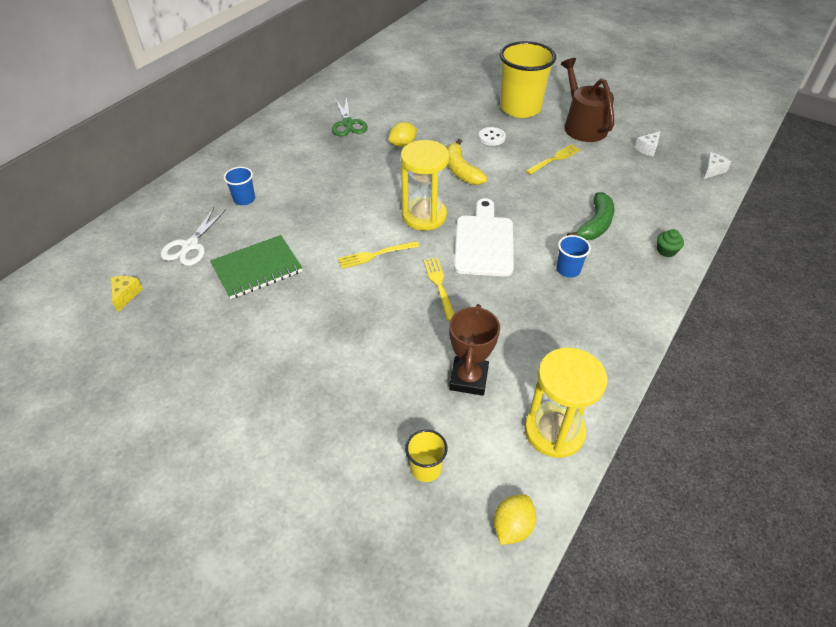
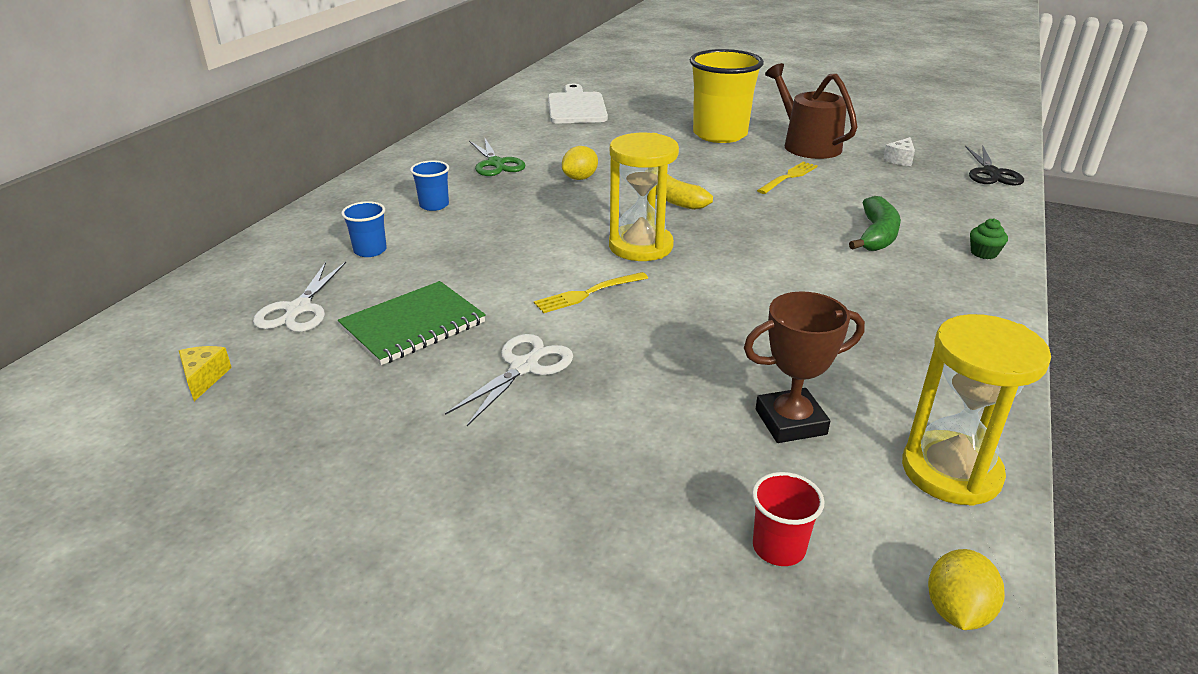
camera: 10 degrees left, 15 degrees down
yellow cup [405,429,448,482] -> red cup [752,472,824,566]
yellow fork [423,258,454,321] -> none
brown trophy [449,304,500,396] -> brown trophy turned 75 degrees clockwise [744,291,865,443]
white cutting board [454,198,514,277] -> white cutting board moved to [548,84,608,123]
white button [478,127,506,146] -> none
blue cup [556,235,591,278] -> blue cup moved to [410,160,449,211]
white cheese [704,152,731,179] -> black scissors [965,146,1024,186]
none -> white scissors [445,334,573,426]

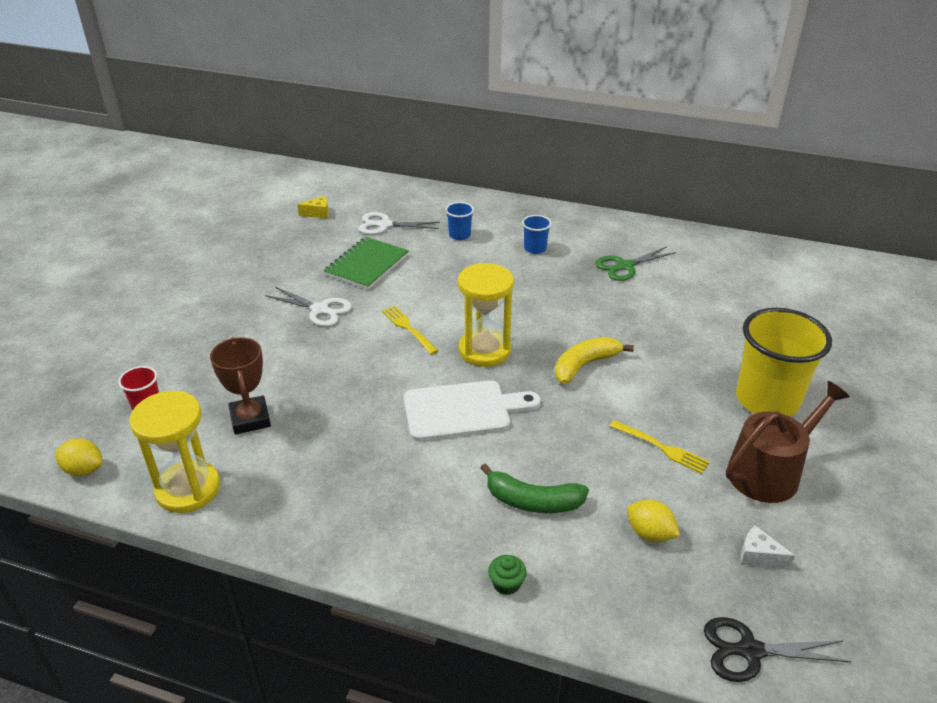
camera: 85 degrees right, 5 degrees up
green notebook [338,281,486,365] -> green notebook turned 75 degrees clockwise [323,237,409,290]
white cutting board [548,84,608,123] -> white cutting board moved to [404,380,541,441]
yellow lemon [562,146,598,180] -> yellow lemon moved to [627,500,680,542]

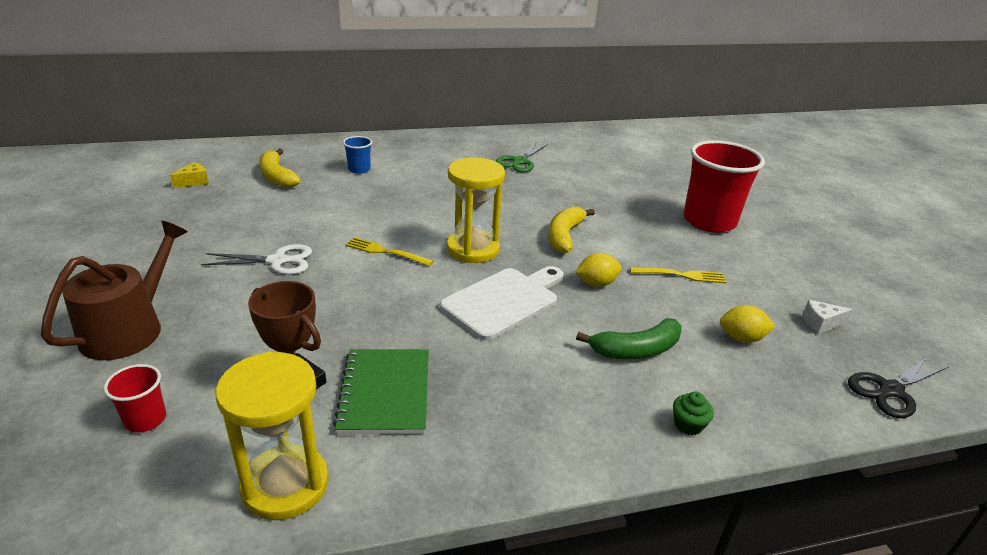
camera: 35 degrees left, 5 degrees down
yellow lemon [55,438,103,476] -> yellow lemon moved to [575,253,621,287]
green notebook [323,237,409,290] -> green notebook moved to [333,349,429,434]
white scissors [359,212,440,235] -> yellow banana [259,149,301,188]
blue cup [522,215,552,254] -> none
brown watering can [726,381,850,503] -> brown watering can moved to [41,221,188,360]
yellow cup [736,308,832,417] -> red cup [684,140,765,233]

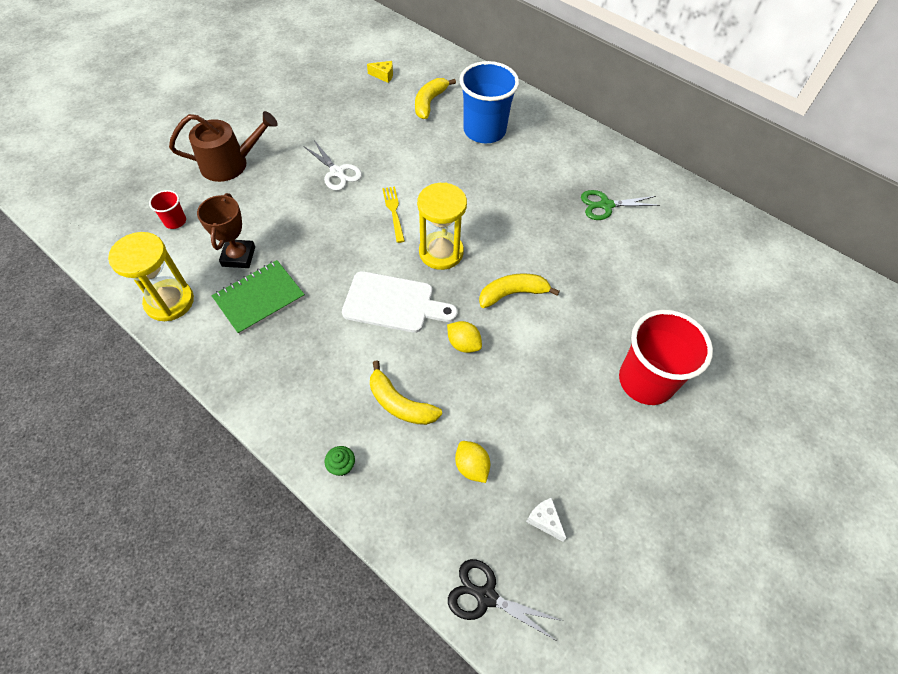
camera: 55 degrees right, 25 degrees up
blue cup [343,136,372,174] -> blue cup [459,61,519,143], size x2.22
green banana [576,318,682,359] -> yellow banana [370,360,442,425]
yellow fork [630,267,726,283] -> none

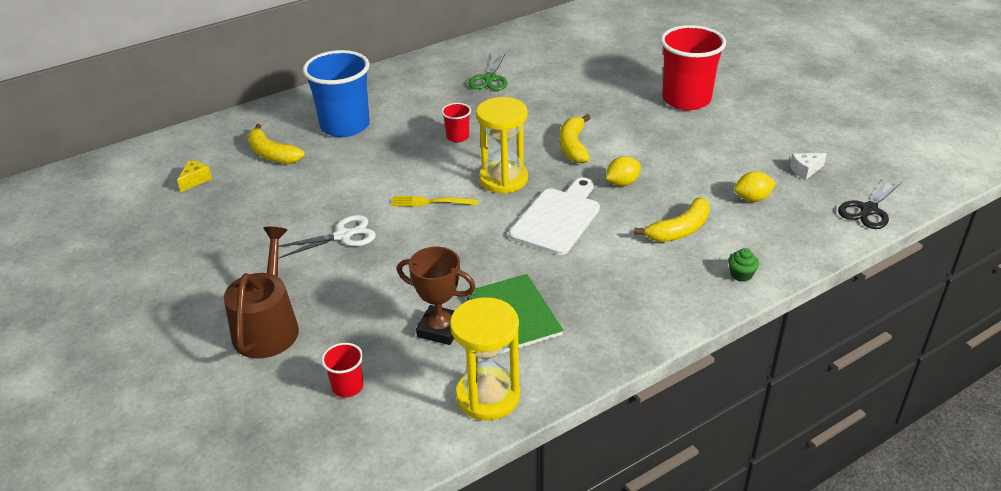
camera: 70 degrees left, 20 degrees down
none -> red cup [441,103,471,142]

